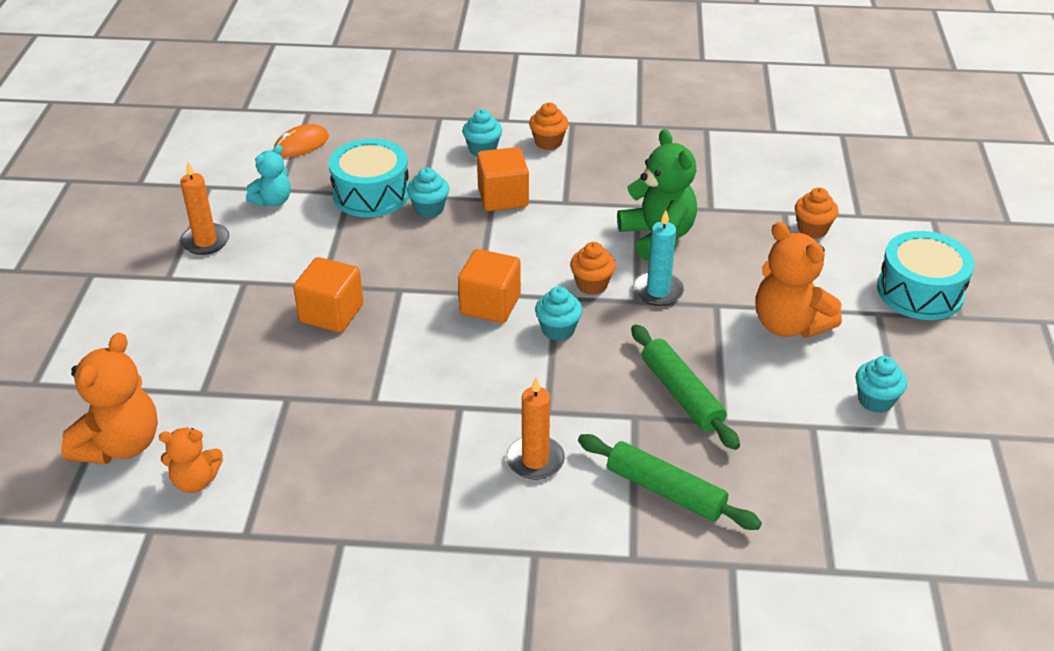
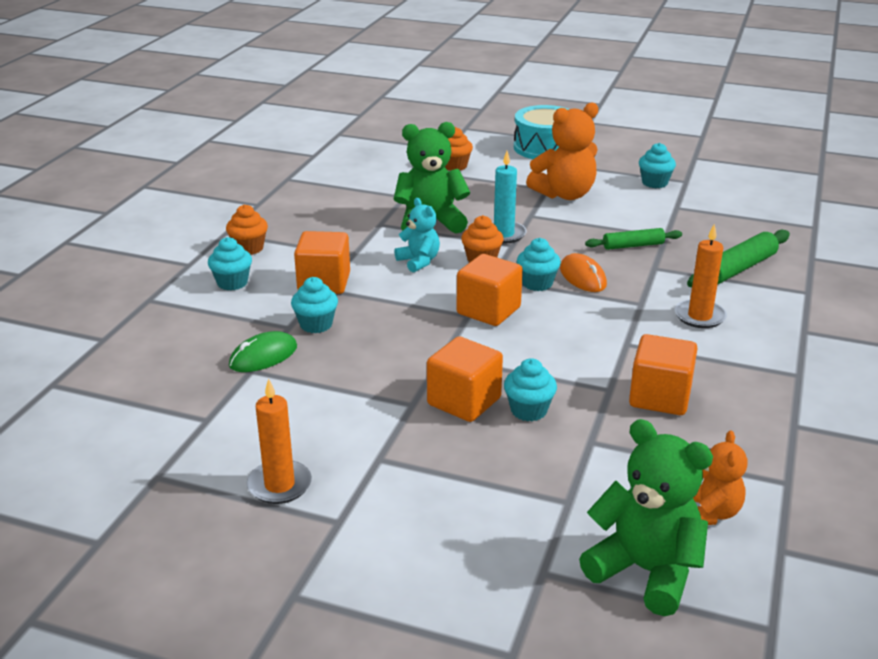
camera: 75 degrees left, 10 degrees down
orange teddy bear [61,333,158,464] -> green teddy bear [579,419,713,616]
turquoise teddy bear [246,145,291,207] -> turquoise teddy bear moved to [394,198,440,273]
orange mouse [274,124,329,157] -> orange mouse moved to [560,253,607,292]
turquoise drum [329,139,409,217] -> green mouse [229,331,297,372]
green rolling pin [631,324,740,450] -> green rolling pin [585,228,682,250], size x0.65
none -> turquoise cupcake [504,358,557,421]
none -> orange cube [629,334,698,415]

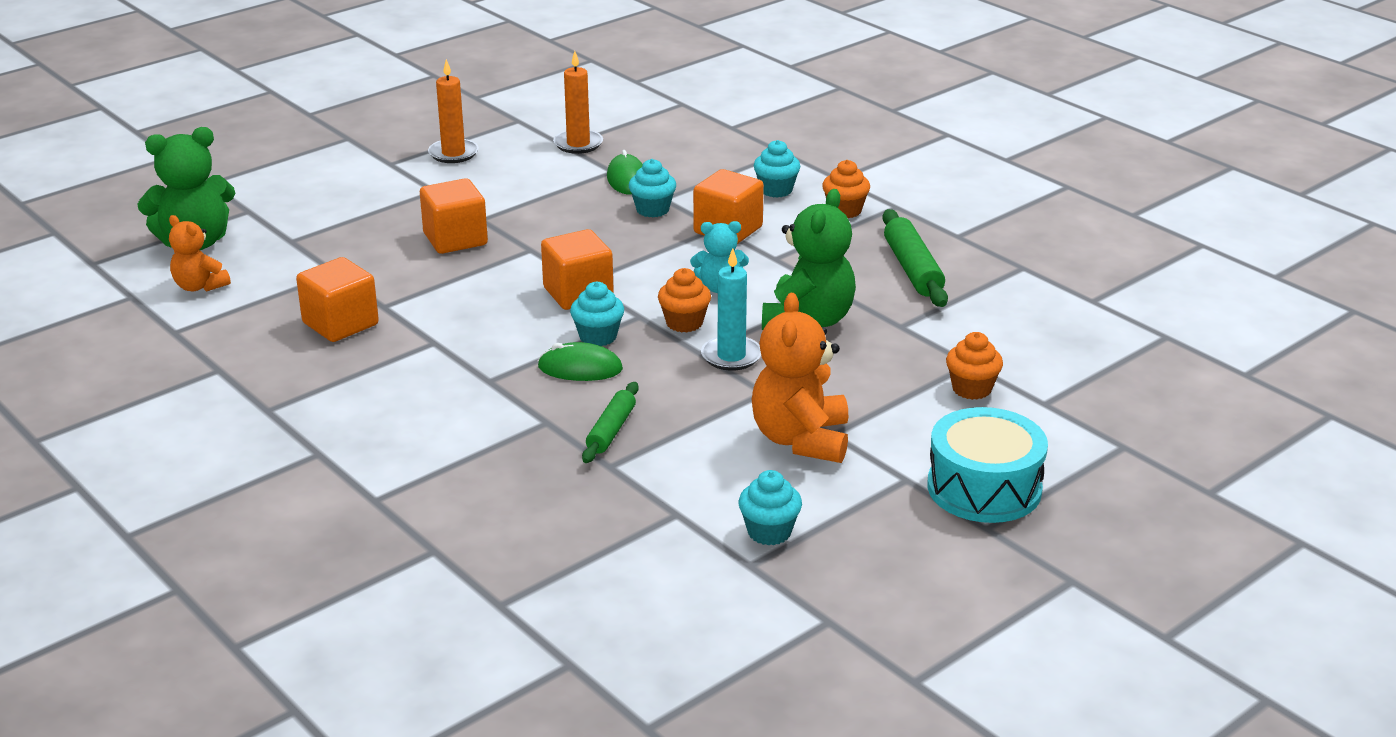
camera: 120 degrees right, 0 degrees up
turquoise cupcake [504,358,557,421] -> none
orange mouse [560,253,607,292] -> green mouse [538,342,623,381]
orange candle [675,224,727,328] -> orange candle moved to [553,51,603,154]
green rolling pin [687,229,790,287] -> green rolling pin moved to [882,209,948,307]

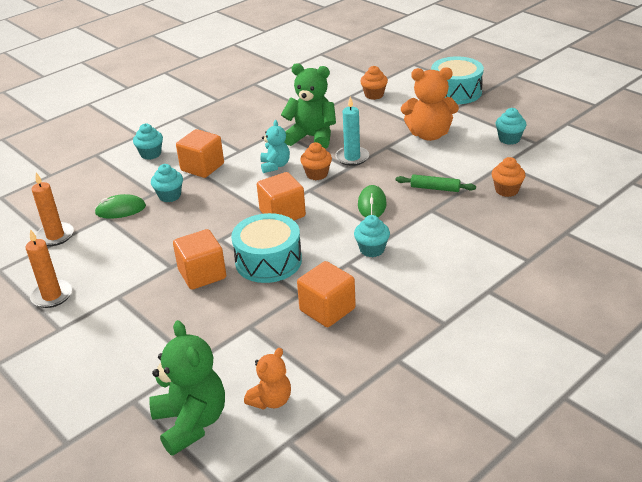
camera: 90 degrees left, 5 degrees up
turquoise cupcake [570,281,624,346] -> turquoise cupcake moved to [354,215,390,257]
orange cupcake [822,160,870,218] -> orange cupcake moved to [492,157,525,197]
green rolling pin [882,209,948,307] -> none
none -> turquoise drum [231,213,302,283]

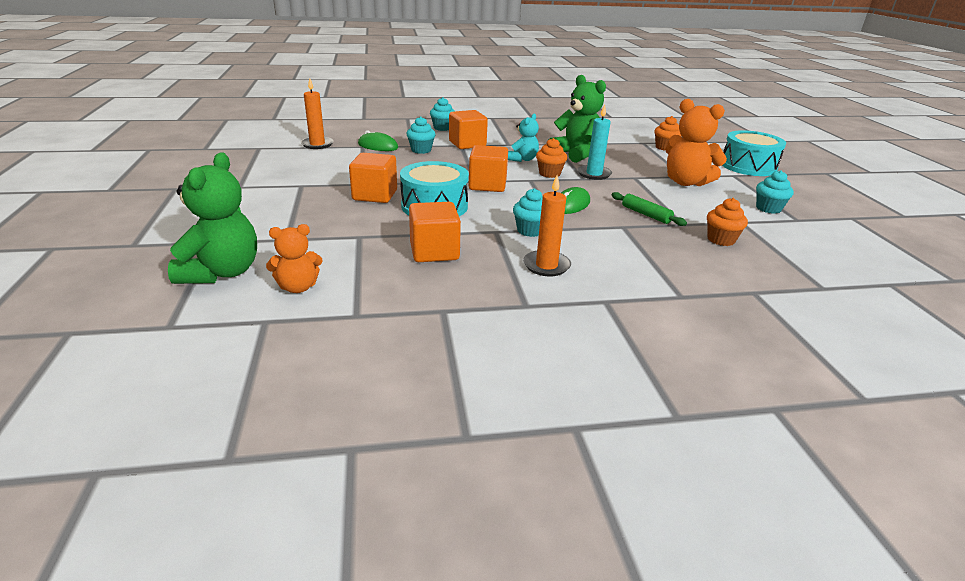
camera: 30 degrees right, 5 degrees down
orange candle [25,229,72,308] -> orange candle moved to [523,175,571,276]

